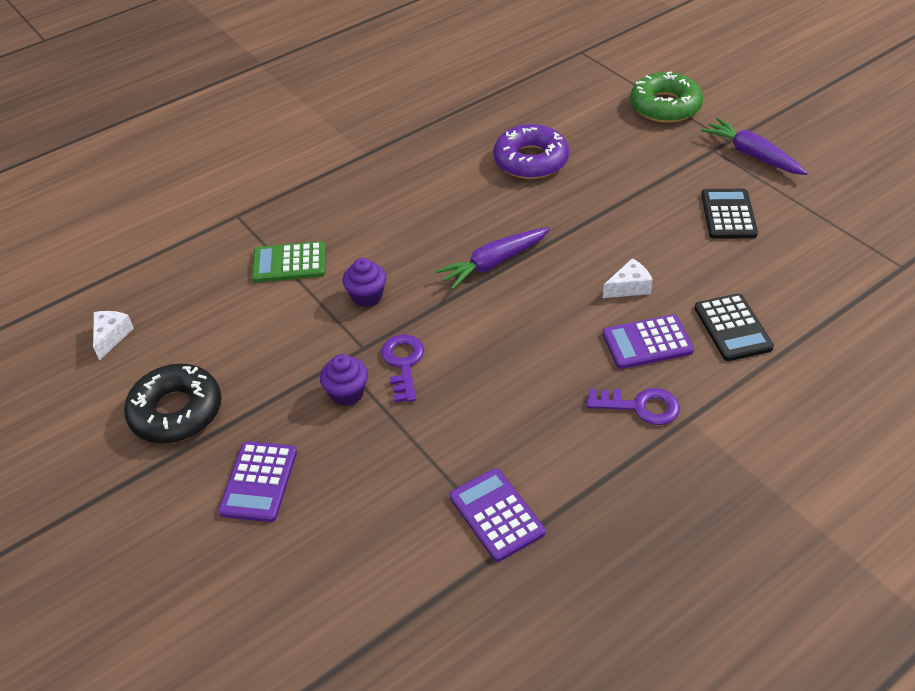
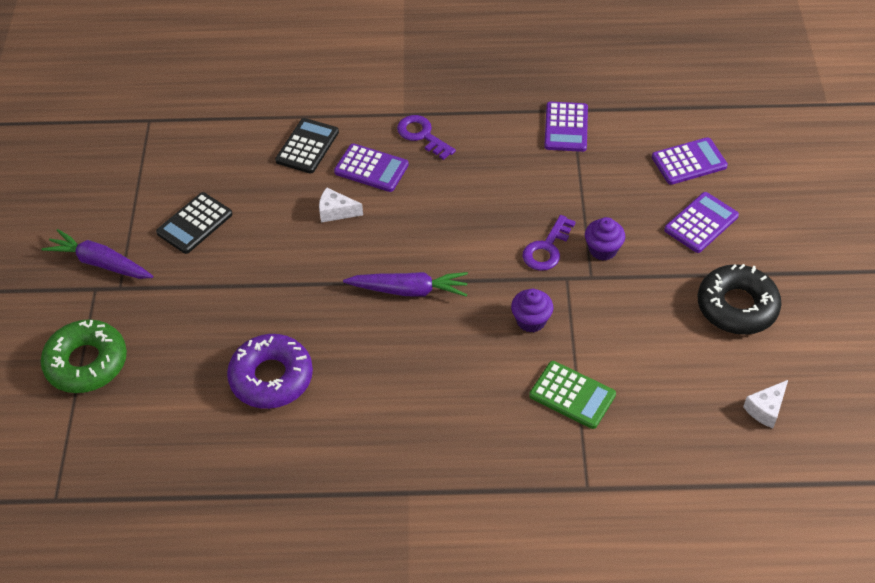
camera: 145 degrees left, 5 degrees up
purple carrot [701,118,808,175] -> purple carrot turned 120 degrees clockwise [42,229,153,279]
none -> purple calculator [652,137,728,185]

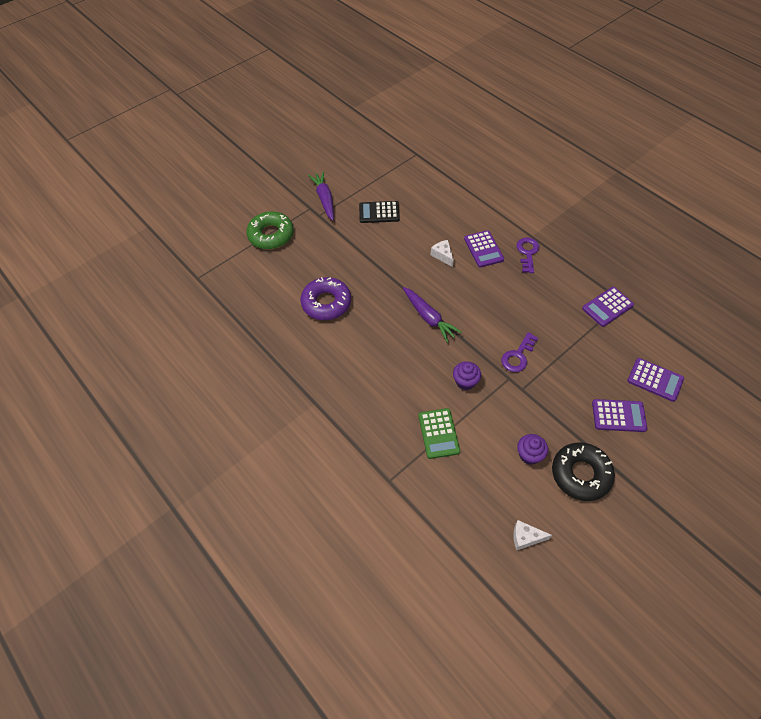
camera: 50 degrees right, 5 degrees up
black calculator [275,118,339,174] -> none
purple key [522,215,576,271] -> purple key turned 45 degrees counterclockwise [501,332,538,372]
purple cupcake [585,217,625,261] -> purple cupcake moved to [517,434,548,465]

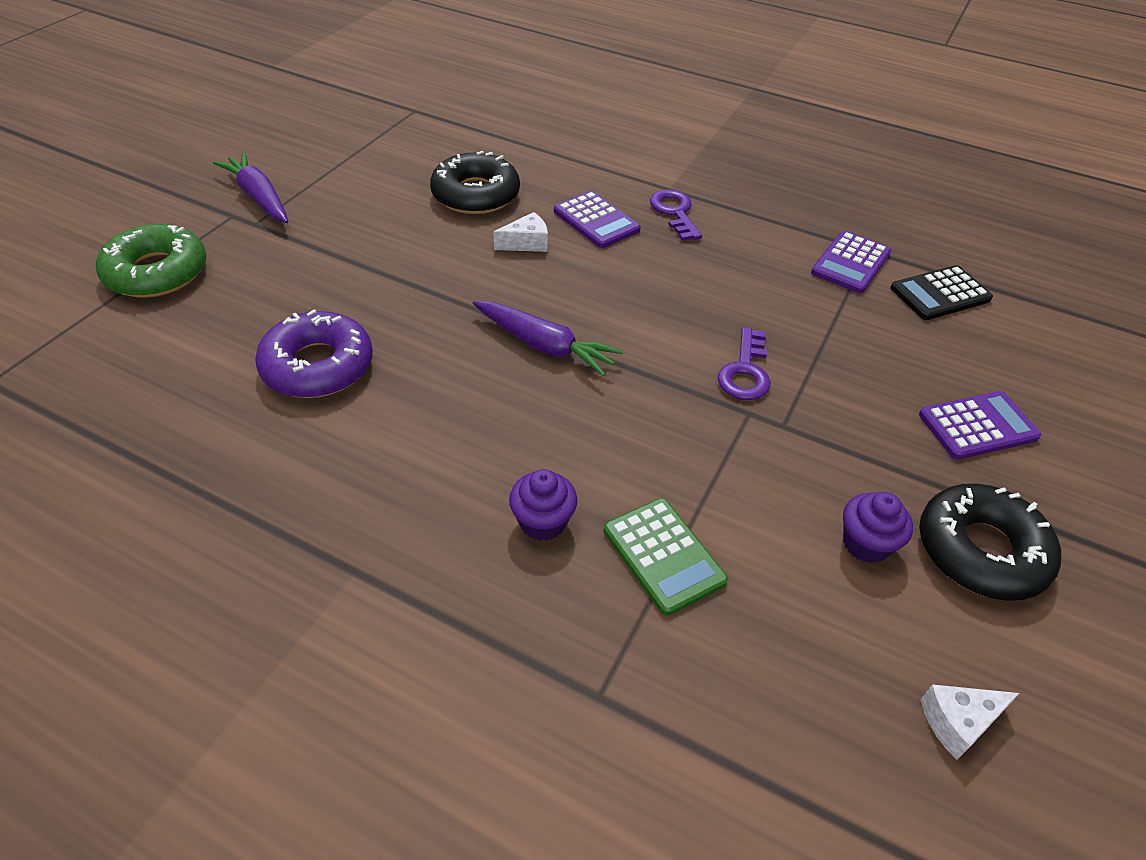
camera: 25 degrees left, 10 degrees down
black calculator [359,201,400,223] -> black calculator moved to [890,265,993,320]
white cheese [431,240,454,267] -> white cheese turned 120 degrees clockwise [493,212,548,252]
purple cupcake [453,361,481,390] -> purple cupcake moved to [509,469,577,541]
purple calculator [627,358,684,402] -> none
none -> black donut [430,151,520,214]

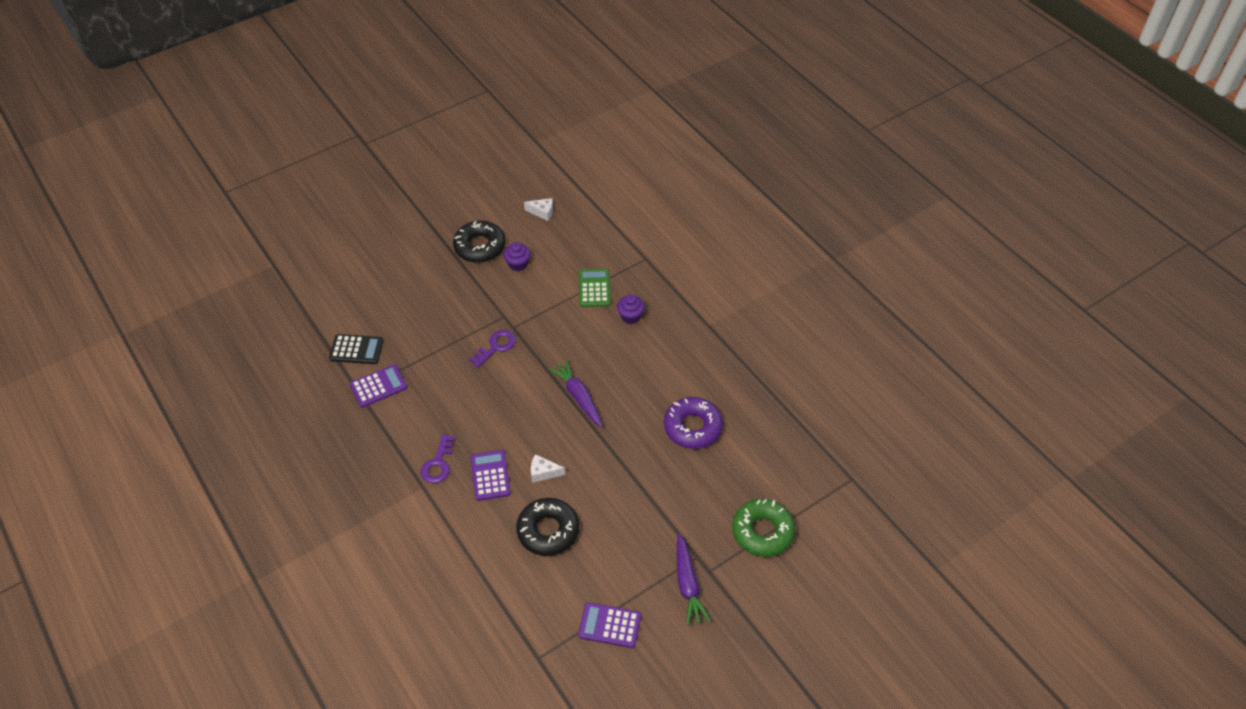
camera: 150 degrees left, 5 degrees up
purple calculator [919,391,1041,460] -> purple calculator moved to [578,602,641,648]

